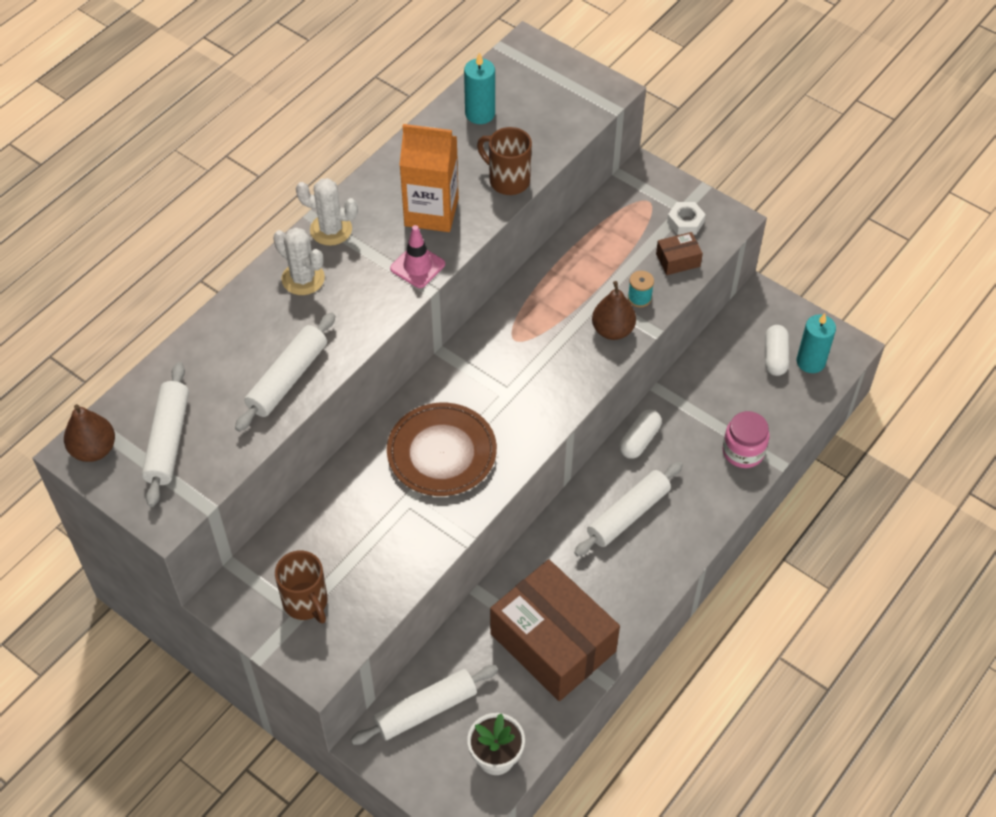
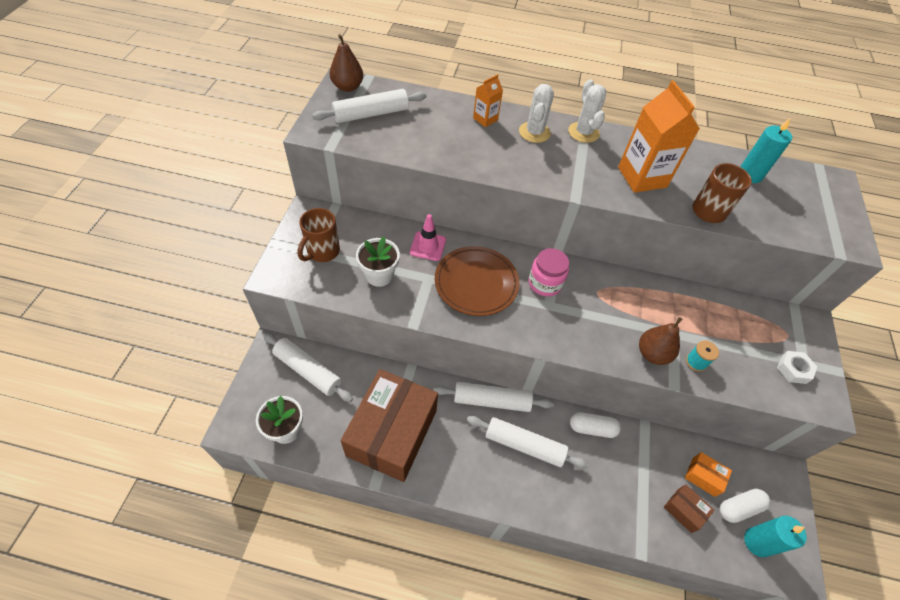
camera: 60 degrees right, 0 degrees up
white rolling pin [235,312,335,432] -> white rolling pin moved to [433,382,554,412]
pink traffic cone [390,225,445,288] -> pink traffic cone moved to [410,214,446,261]
brown box [656,232,703,275] -> brown box moved to [664,484,714,533]
pink jar [723,411,770,468] -> pink jar moved to [529,248,569,296]
none -> white flower pot [356,237,400,287]
none -> orange carton [473,74,503,127]
none -> orange box [685,452,732,497]

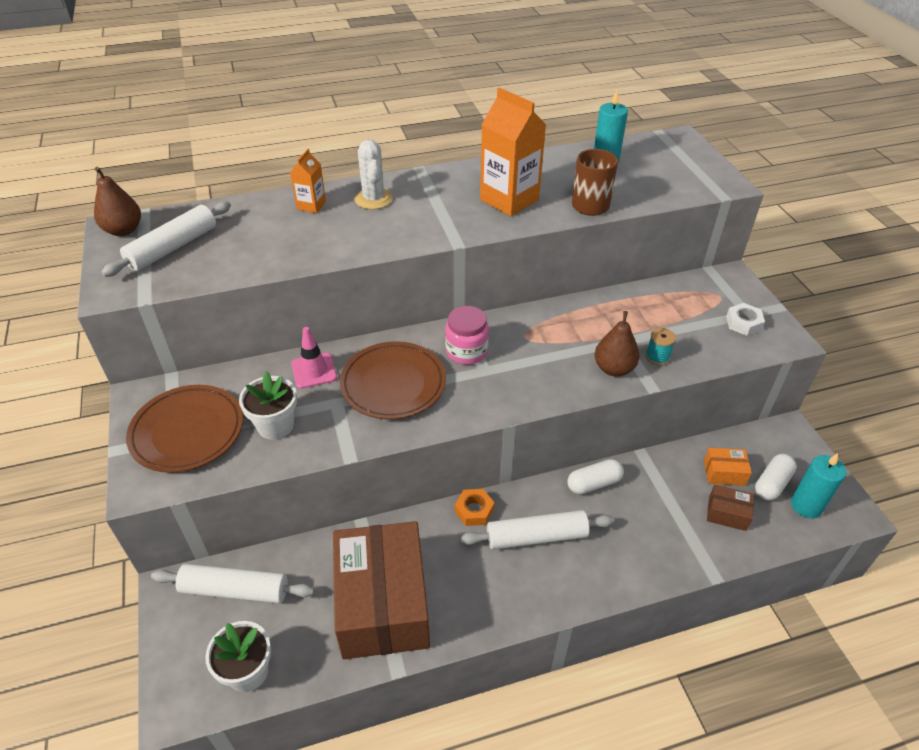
camera: 25 degrees left, 10 degrees down
brown mug [297,208,340,262] -> brown plate [126,385,243,473]
white rolling pin [433,382,554,412] -> orange nut [455,489,495,526]
white cactus [568,79,606,143] -> none

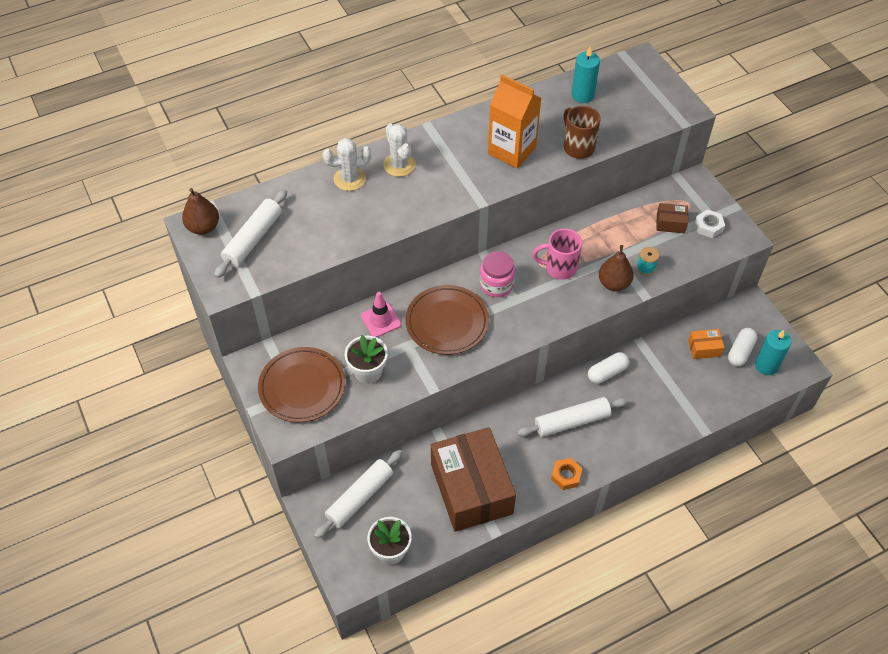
camera: 10 degrees left, 10 degrees up
white rolling pin [151,564,314,603] -> white rolling pin turned 45 degrees counterclockwise [314,450,403,539]
orange carton [290,149,326,213] -> white cactus [322,138,371,191]
orange nut [455,489,495,526] -> orange nut moved to [551,458,582,490]
brown box [707,485,754,531] -> brown box moved to [656,203,688,234]
none -> pink mug [532,229,582,280]

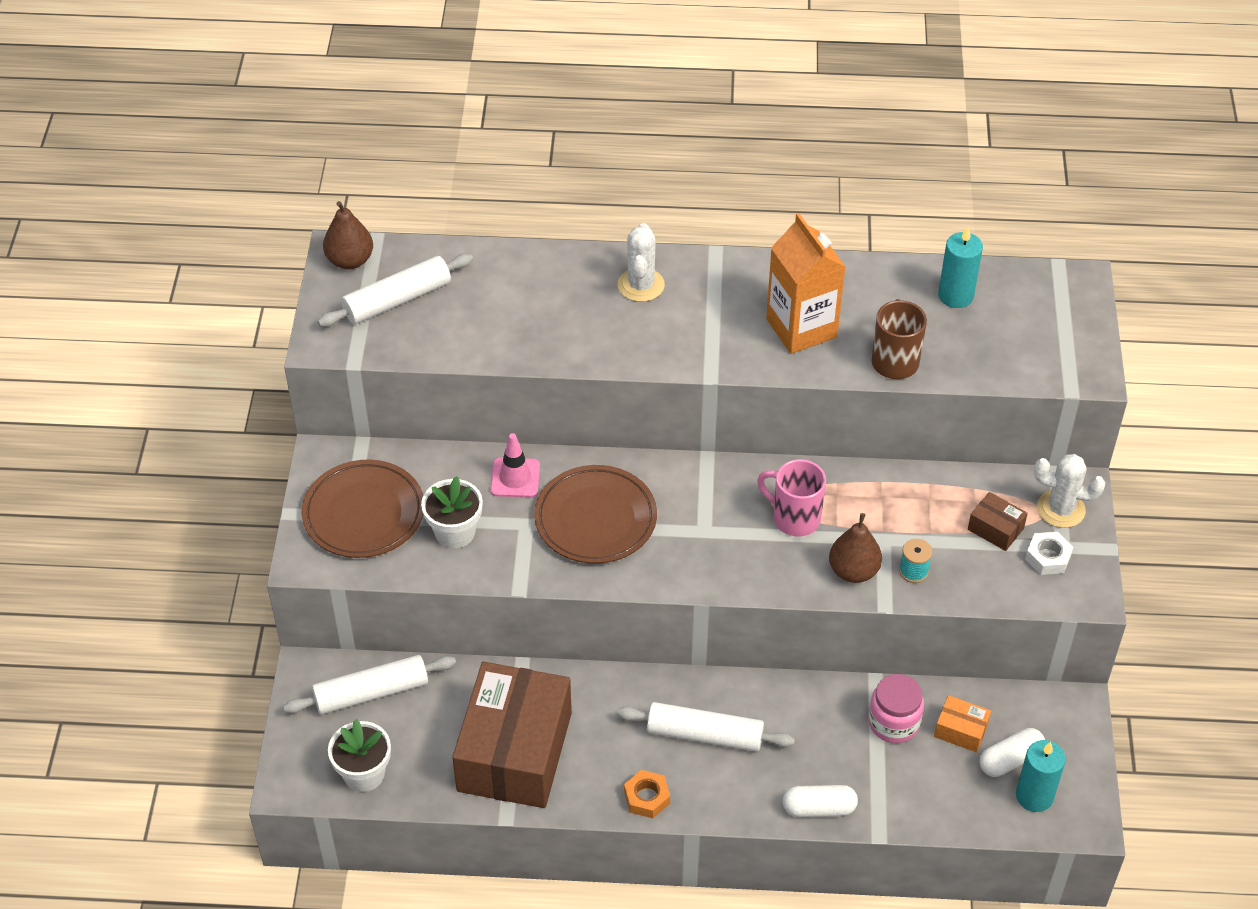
camera: 30 degrees right, 5 degrees down
white cactus [322,138,371,191] -> white cactus moved to [1034,454,1105,528]
pink jar [480,251,515,297] -> pink jar moved to [868,674,924,743]
white capsule [588,352,629,384] -> white capsule moved to [783,785,858,817]

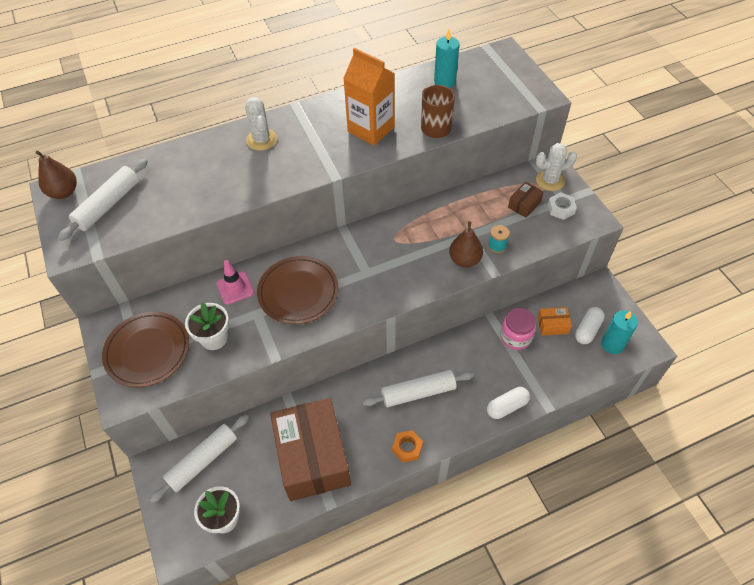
camera: 25 degrees left, 5 degrees up
pink mug [757,459,826,536] -> none
brown box [968,492,1028,551] -> brown box turned 60 degrees counterclockwise [508,182,544,218]

